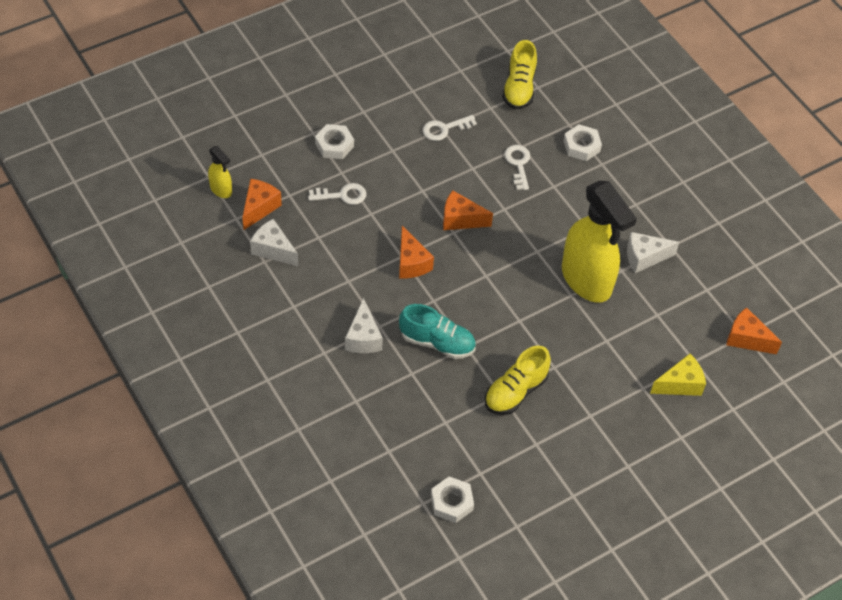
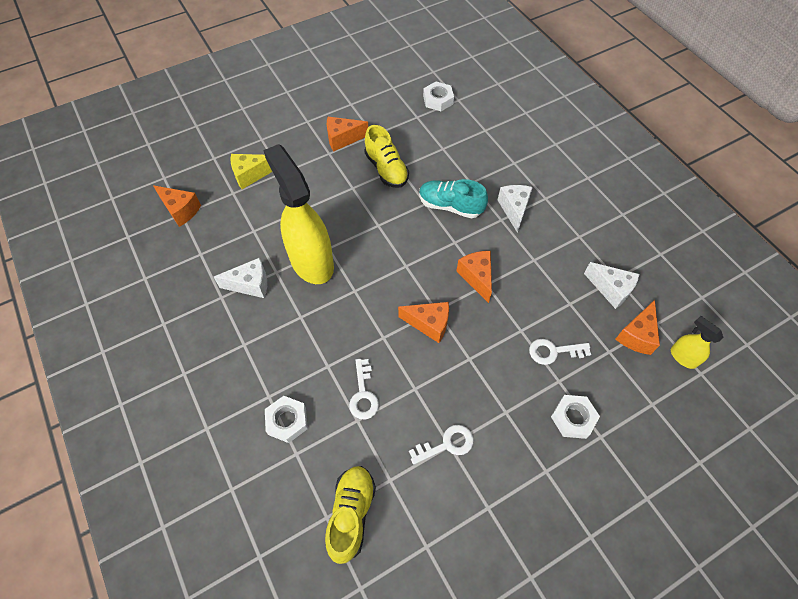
camera: 175 degrees left, 5 degrees up
yellow shoe [485,346,551,415] -> yellow shoe turned 105 degrees clockwise [364,125,409,188]
none -> orange cheese [327,117,368,152]

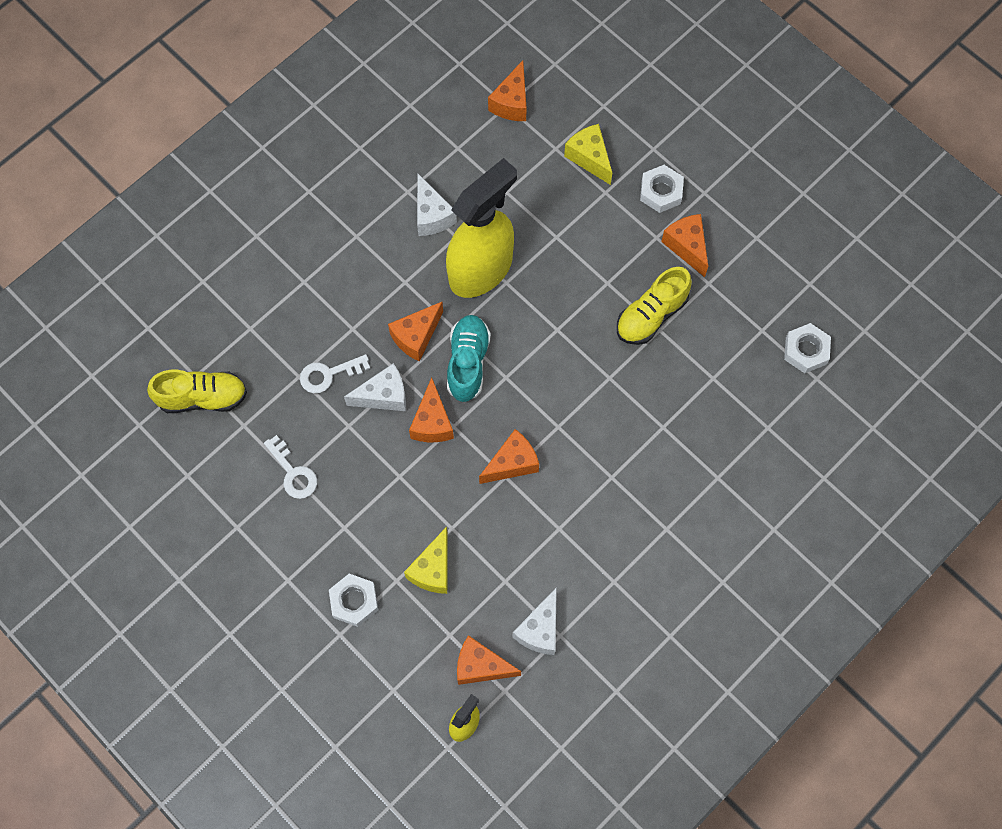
camera: 75 degrees right, 10 degrees up
white nut [265,396,308,443] -> white nut moved to [640,165,684,213]
turquoise shoe [419,179,488,218] -> turquoise shoe moved to [447,315,491,402]
white cheese [498,185,533,233] -> white cheese moved to [344,363,406,411]
white key [529,339,591,365] -> yellow cheese [404,526,448,594]
none -> orange cheese [388,302,443,362]

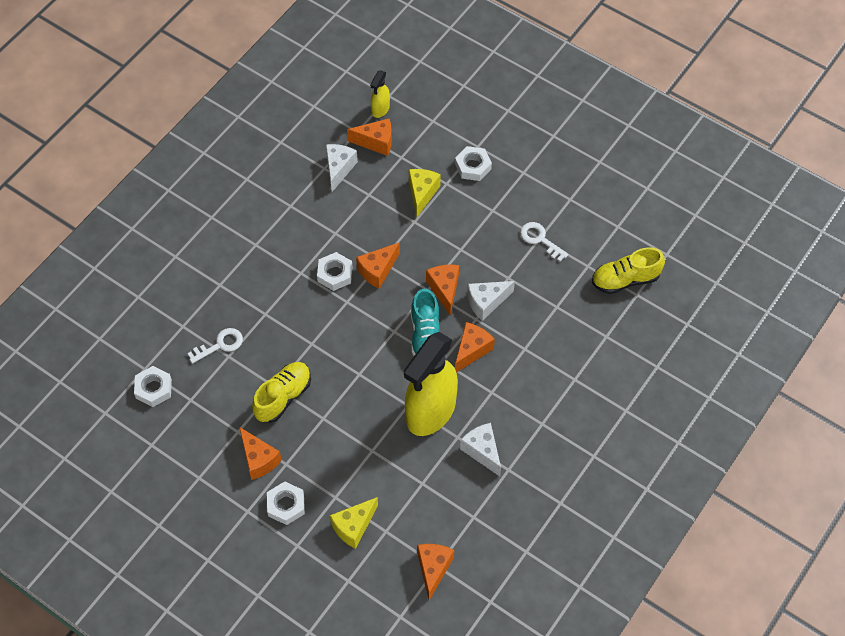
camera: 170 degrees right, 10 degrees down
white key [300,354,370,393] -> white key moved to [187,328,243,364]
yellow cheese [564,124,612,185] -> yellow cheese turned 90 degrees clockwise [330,497,378,549]
none -> white nut [317,252,352,291]

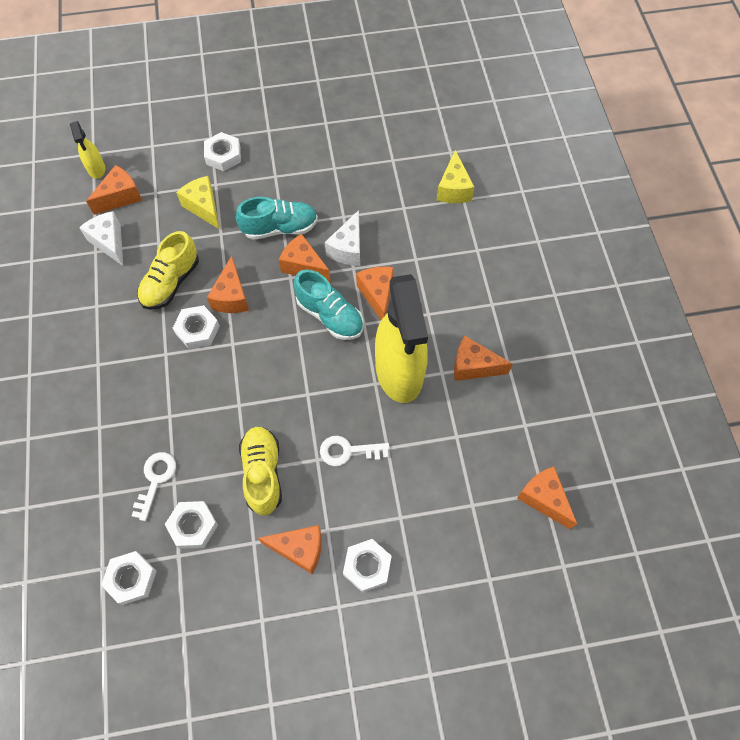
camera: 45 degrees left, 5 degrees up
yellow cheese [330,497,378,549] -> yellow cheese moved to [436,150,474,203]
white cheese [460,423,501,476] -> orange cheese [454,336,513,381]
white key [520,222,568,262] -> white key moved to [320,436,390,466]
yellow shoe [592,247,665,294] -> yellow shoe moved to [137,231,199,310]
none -> white nut [165,501,218,549]
none -> turquoise shoe [236,197,318,240]

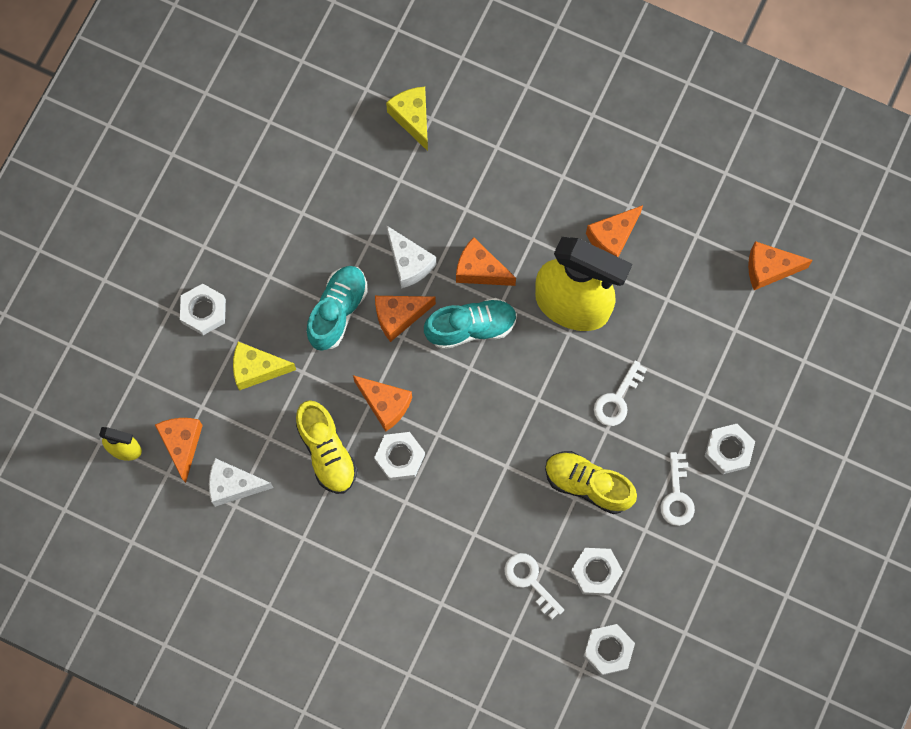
camera: 55 degrees left, 10 degrees up
orange cheese [258,525,322,575] -> white key [660,452,695,526]
yellow cheese [436,150,474,203] -> yellow cheese turned 150 degrees counterclockwise [386,87,428,151]

